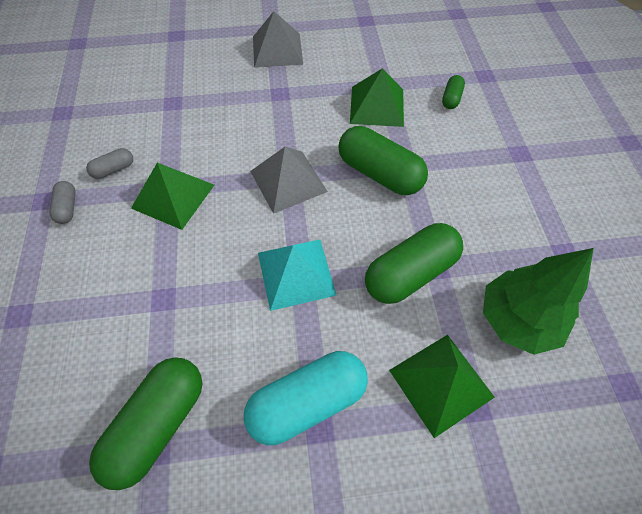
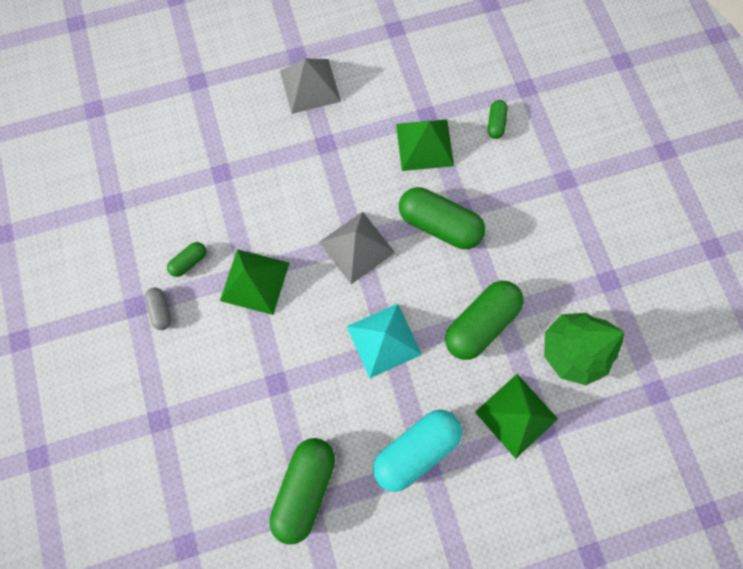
camera: 10 degrees left, 15 degrees up
grey capsule [86,148,133,179] -> green capsule [167,242,206,277]

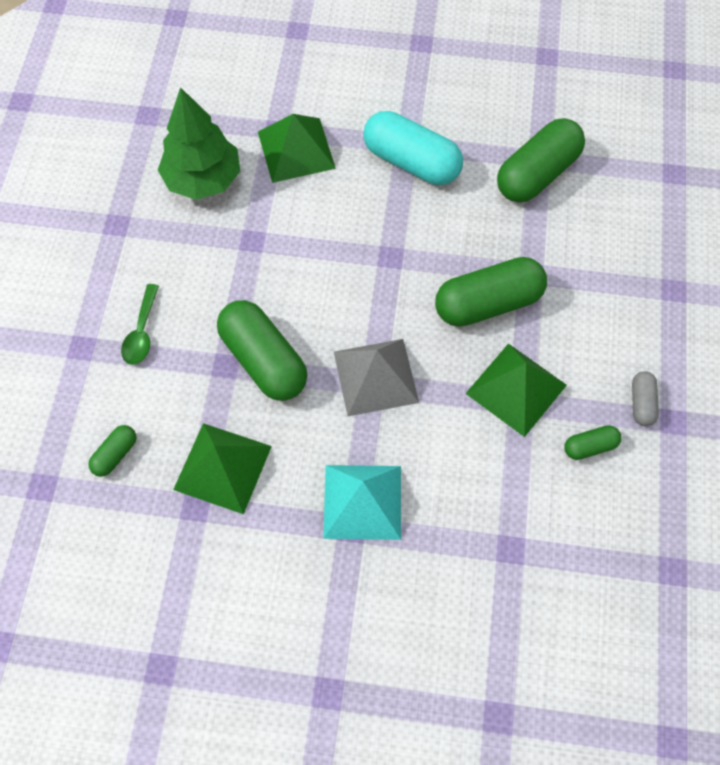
camera: 155 degrees left, 10 degrees down
grey pyramid [280,59,341,114] -> none
turquoise pyramid [347,304,422,378] -> turquoise pyramid moved to [323,465,401,540]
turquoise capsule [373,410,462,492] -> turquoise capsule turned 45 degrees clockwise [363,111,463,185]
green capsule [445,281,524,360] -> green capsule moved to [435,257,547,327]
none -> green spoon [121,284,159,365]

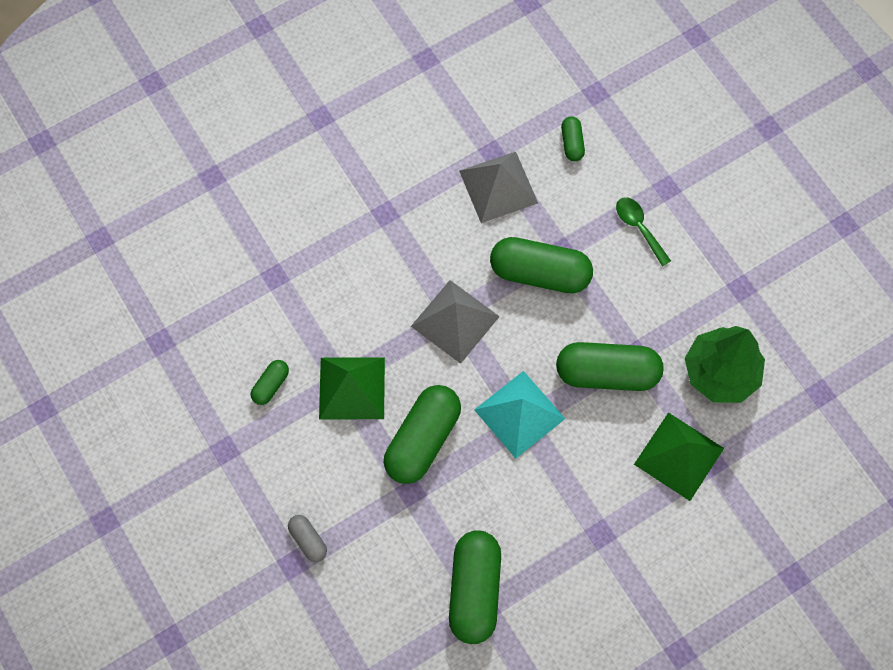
camera: 140 degrees right, 5 degrees up
green pyramid [173,423,272,514] -> grey pyramid [459,152,538,223]
turquoise pyramid [323,465,401,540] -> turquoise pyramid moved to [474,371,565,459]
turquoise capsule [363,111,463,185] -> none
grey capsule [632,371,659,426] -> grey capsule moved to [288,515,327,562]
none -> green capsule [556,342,663,391]

